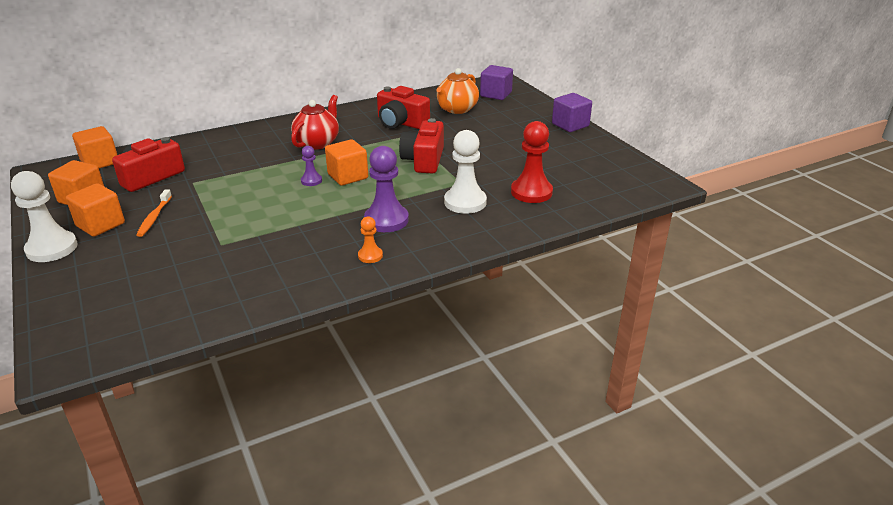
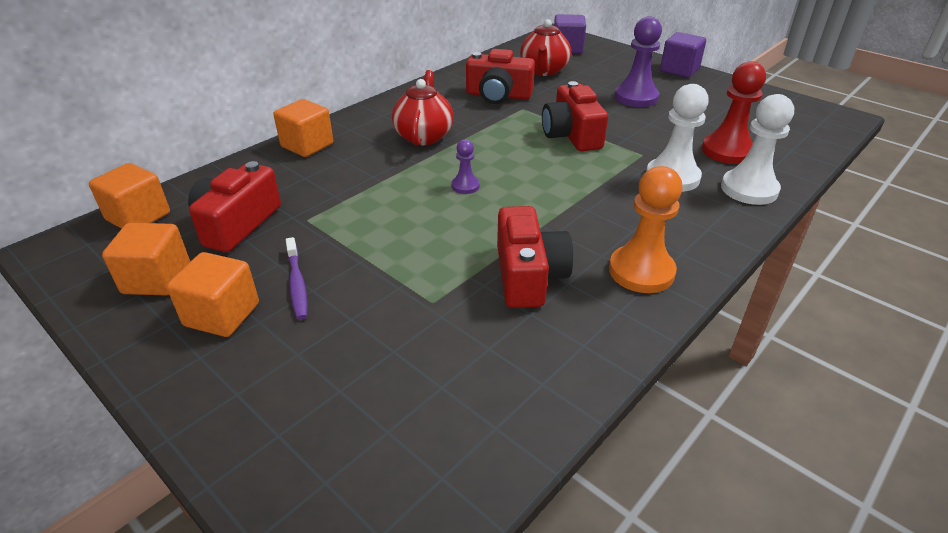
camera: 20 degrees left, 5 degrees up
white pawn [11,171,78,262] -> white pawn moved to [721,94,794,205]
orange toothbrush [136,189,172,237] -> purple toothbrush [286,237,308,320]
orange cube [325,139,368,186] -> orange cube moved to [274,99,333,157]
orange pawn [358,217,383,263] -> orange pawn [609,166,683,293], size x1.93
purple pawn [364,146,409,232] -> purple pawn moved to [615,16,662,107]
orange teapot [436,68,479,114] -> red teapot [520,19,571,76]
none -> red camera [497,206,573,308]

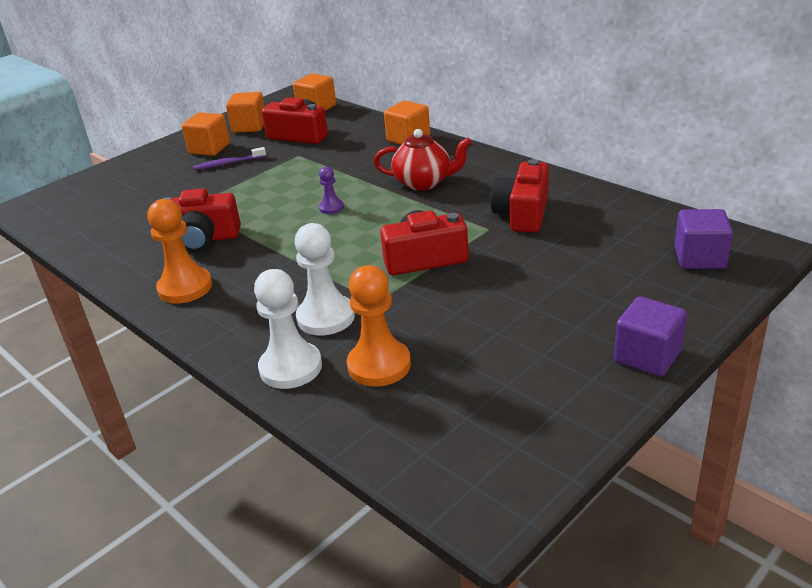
camera: 95 degrees right, 5 degrees down
red teapot [520,19,571,76] -> none
purple pawn [615,16,662,107] -> none
red pawn [702,61,766,164] -> orange pawn [347,265,411,387]

